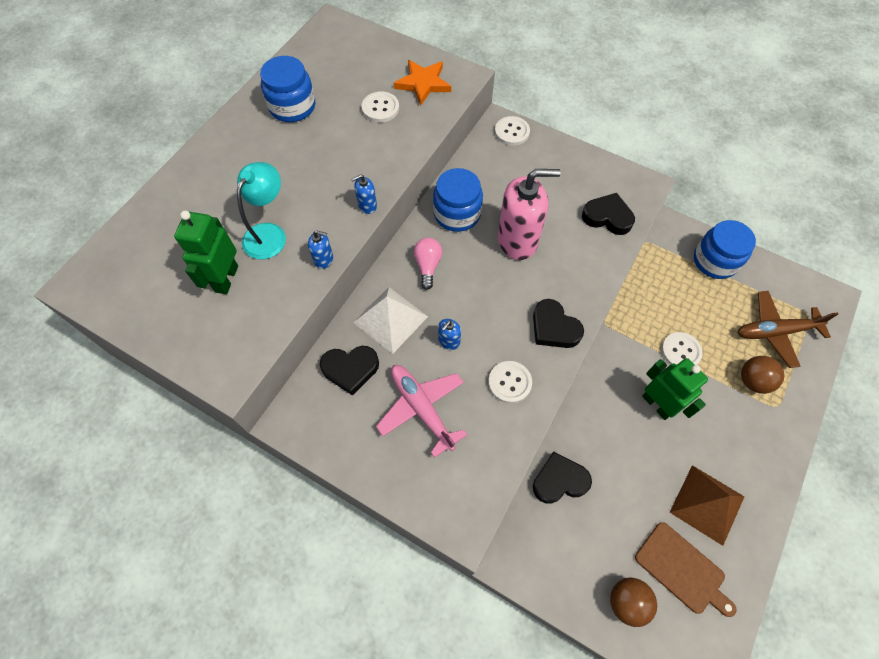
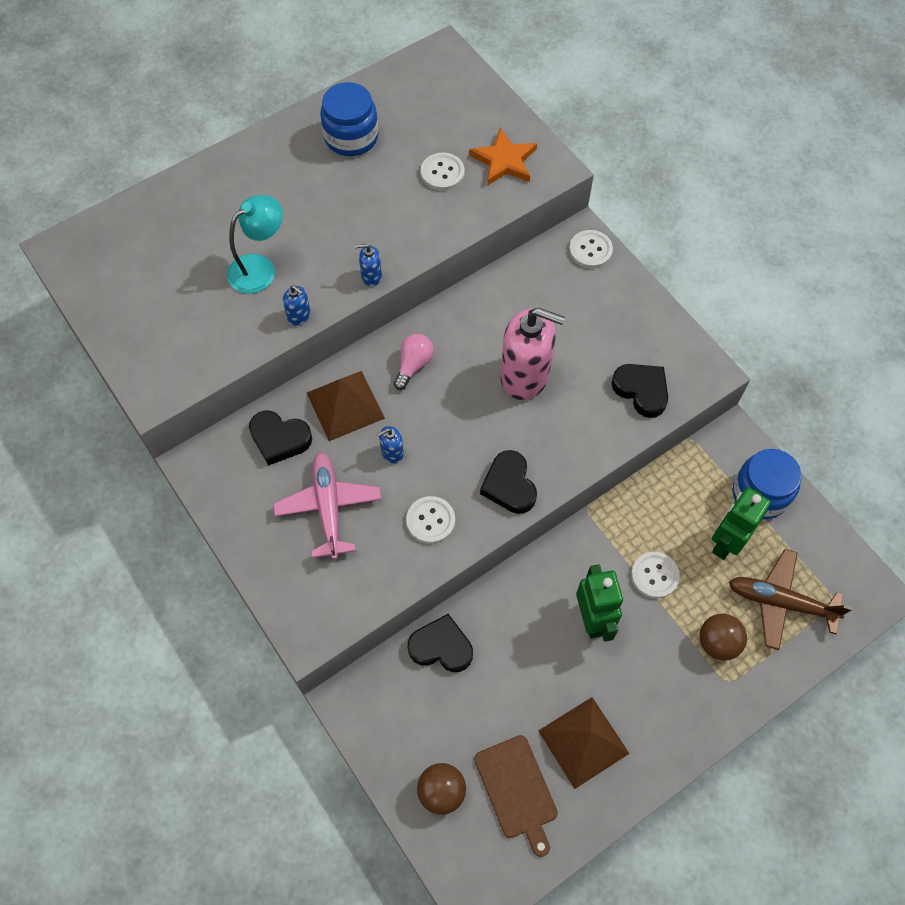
camera: 25 degrees right, 0 degrees up
green robot [174,211,238,294] -> green robot moved to [712,487,771,560]
white pyramid [353,287,428,354] -> brown pyramid [307,371,385,441]
blue jar [433,168,483,232] -> none

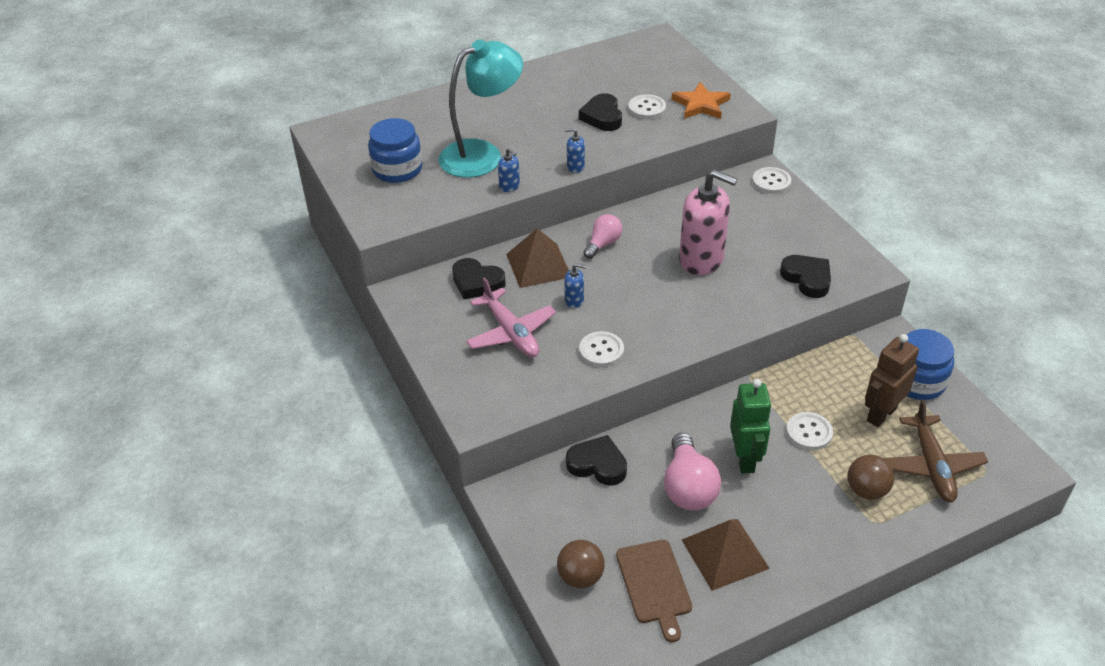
camera: 10 degrees right, 20 degrees down
turquoise lamp [227,195,283,294] -> turquoise lamp [438,39,523,178], size x1.54
pink plane [273,452,381,560] -> pink plane turned 150 degrees clockwise [466,277,556,357]
blue jar [320,82,378,156] -> blue jar moved to [368,118,422,183]
blue soap dispenser [377,426,404,463] -> blue soap dispenser turned 150 degrees counterclockwise [564,264,586,308]
black heart [480,450,537,514] -> black heart moved to [579,93,622,131]
green robot [712,487,771,560] -> brown robot [865,334,919,427]
brown plane [729,549,852,650] -> brown plane turned 120 degrees counterclockwise [883,399,988,502]
none -> pink light bulb [664,433,721,511]

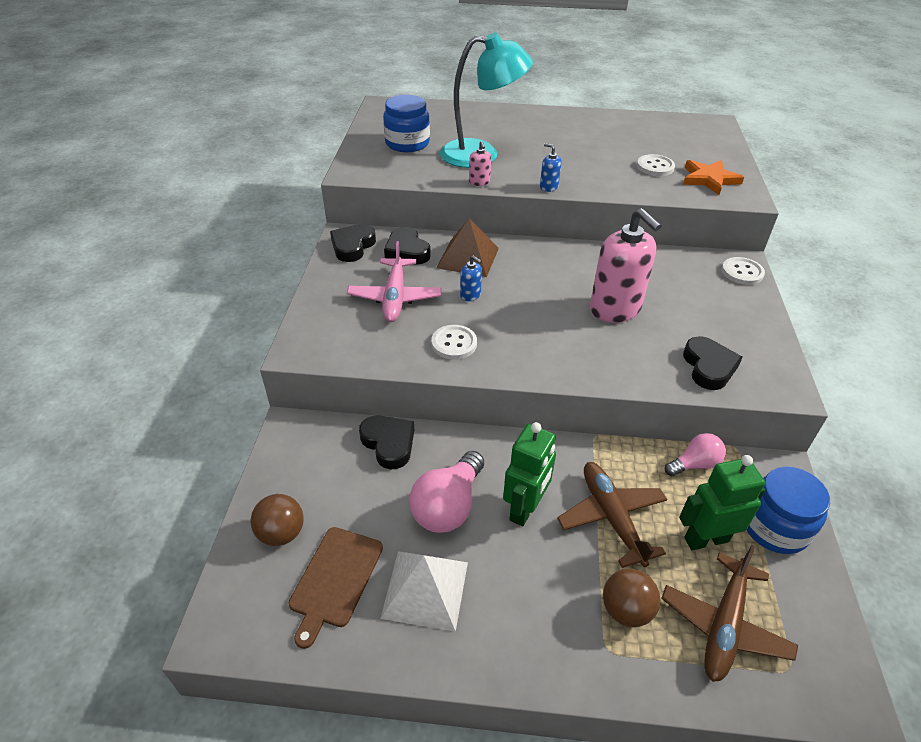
camera: 30 degrees right, 0 degrees up
blue soap dispenser [498,148,520,192] -> pink soap dispenser [469,141,491,186]
black heart [579,93,622,131] -> black heart moved to [330,224,376,262]
pink light bulb [583,214,622,259] -> pink light bulb moved to [665,433,726,476]
brown pyramid [682,519,770,591] -> white pyramid [380,551,468,632]
white button [786,412,833,450] -> brown plane [557,462,667,568]
brown robot [865,334,919,427] -> green robot [679,455,765,550]

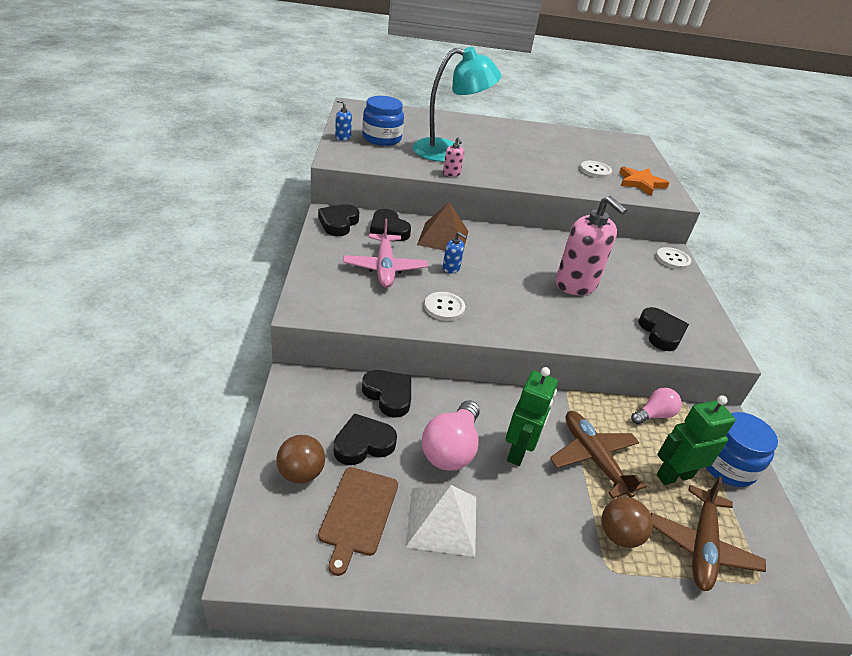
camera: 10 degrees left, 5 degrees down
blue soap dispenser [540,143,562,192] -> blue soap dispenser moved to [335,100,352,141]
none -> black heart [334,413,397,465]

